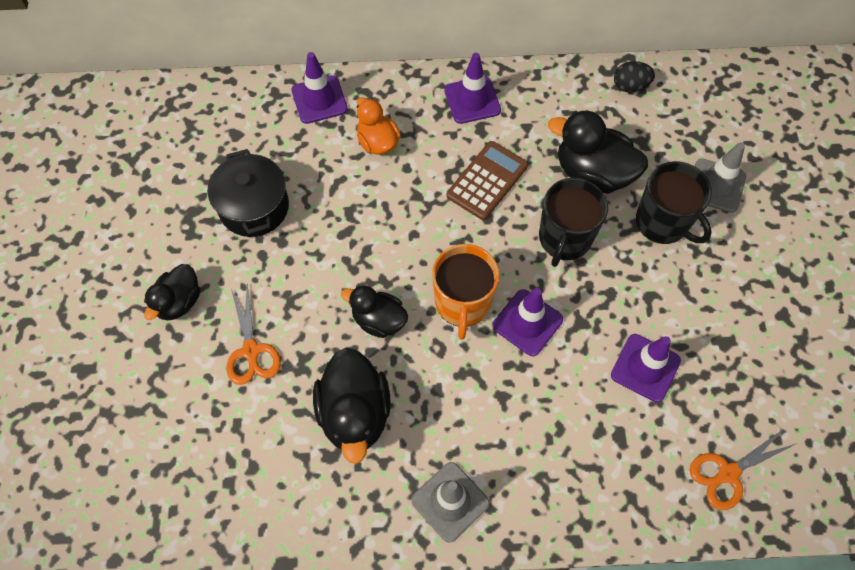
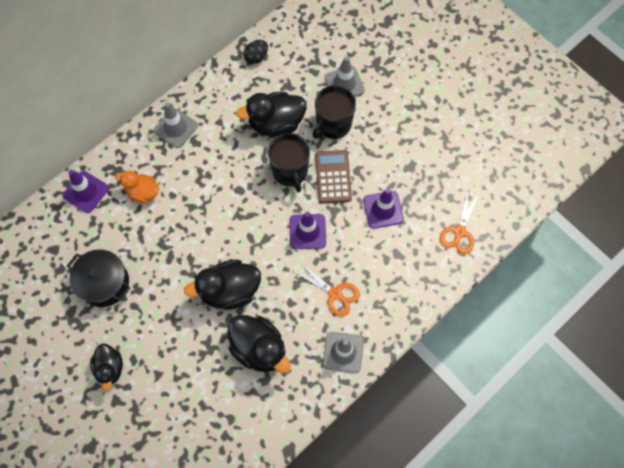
camera: 40 degrees left, 5 degrees up
orange scissors [227,284,281,385] -> orange scissors moved to [293,262,360,316]
black duck [341,285,408,338] -> black duck [184,260,261,310], size x1.60
orange mug [432,244,499,339] -> none
purple traffic cone [444,53,501,124] -> grey traffic cone [154,103,198,148]
brown calculator [447,141,528,220] -> brown calculator moved to [315,150,352,204]
black mug [636,161,712,244] -> black mug turned 120 degrees clockwise [312,85,356,139]

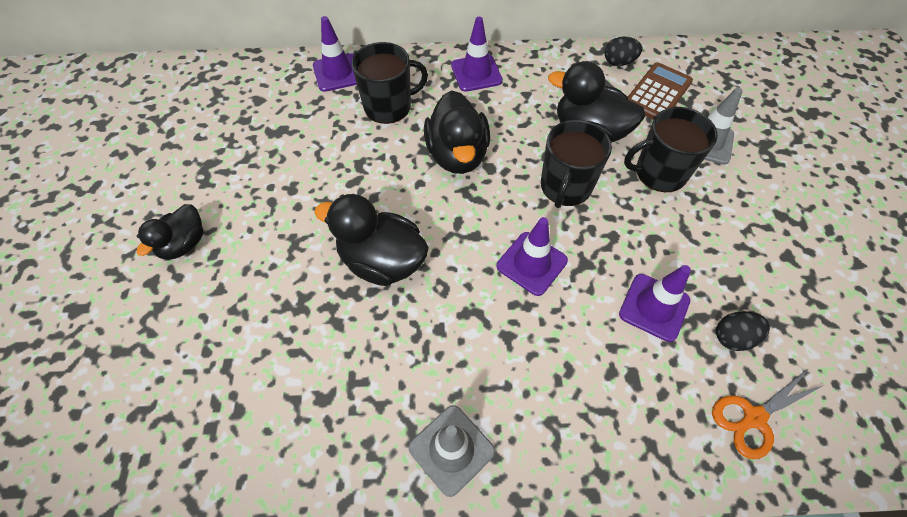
camera: 40 degrees right, 10 degrees down
black pot [67,249,130,307] -> none
orange duck [115,171,159,203] -> black mug [352,42,428,124]
grey traffic cone [154,103,198,148] -> purple traffic cone [451,17,503,92]
black duck [228,315,291,373] -> black duck moved to [424,90,490,174]
orange scissors [293,262,360,316] -> none
brown calculator [315,150,352,204] -> brown calculator moved to [628,62,693,120]
none -> black egg [716,311,770,351]

